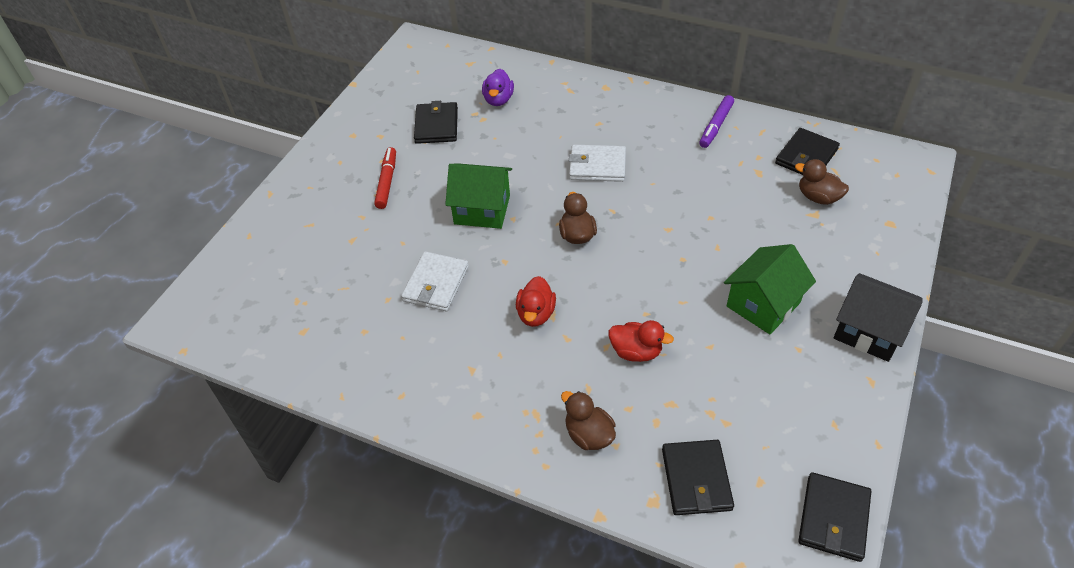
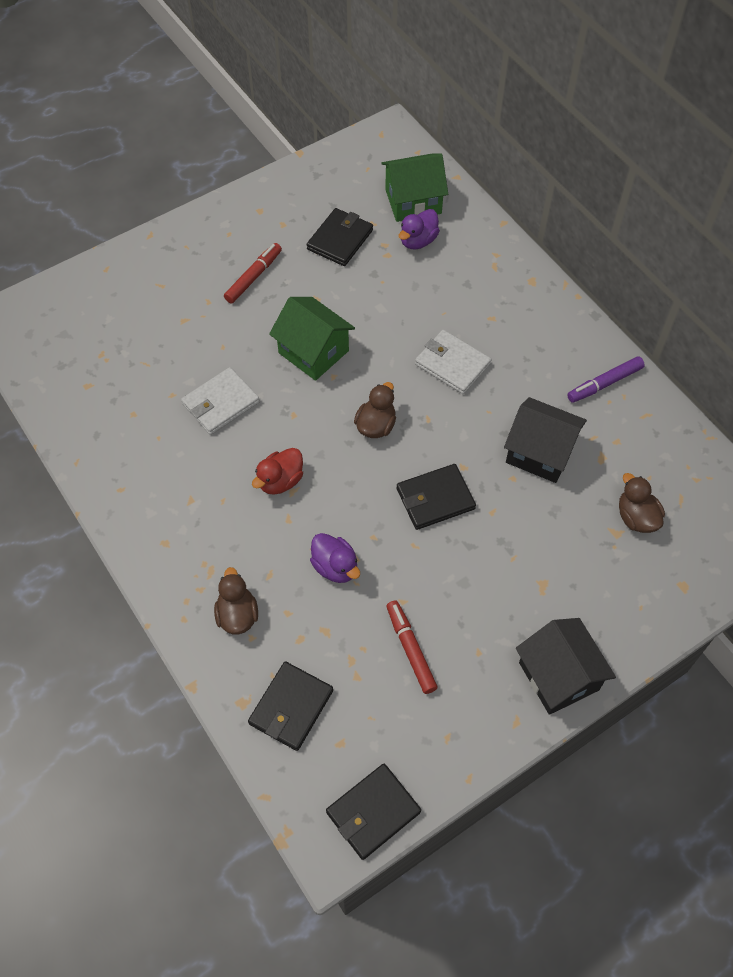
camera: 30 degrees right, 10 degrees up
red duck [609,320,674,362] -> purple duck [310,533,360,583]
green house [724,244,816,334] -> green house moved to [381,153,448,222]
black wallet [775,128,840,175] -> black wallet moved to [397,464,476,530]
none -> red marker [386,600,438,694]
none -> black house [504,397,587,483]

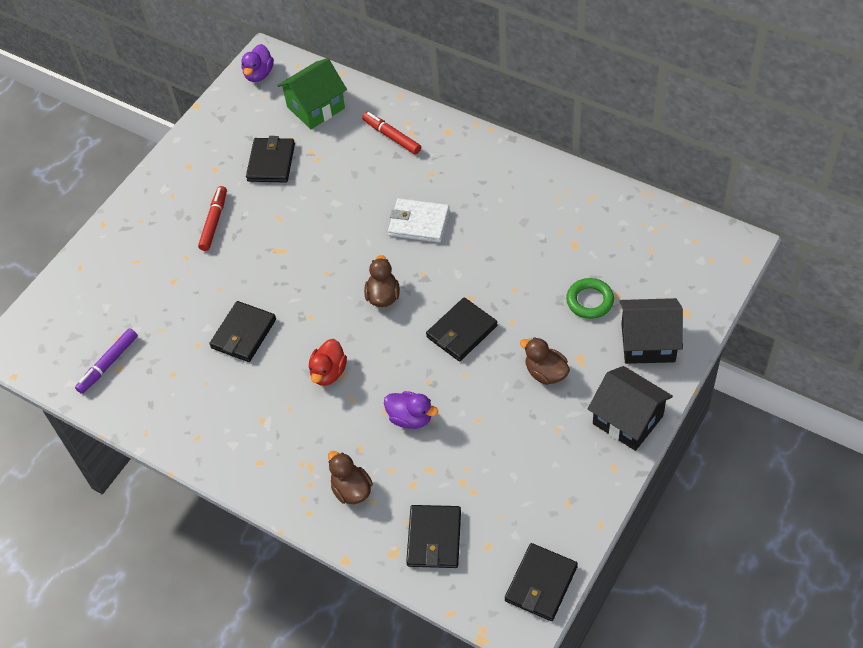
camera: 20 degrees left, 5 degrees down
white wallet [181,367,260,435] -> black wallet [209,301,276,362]
green house [269,297,355,381] -> none
red marker [386,600,438,694] -> red marker moved to [362,112,421,155]
purple duck [399,209,440,249] -> purple duck moved to [241,44,274,82]
black house [504,397,587,483] -> black house moved to [620,298,683,364]
purple marker [567,356,645,403] -> purple marker moved to [75,328,138,394]
brown duck [619,473,665,533] -> brown duck moved to [520,337,570,385]
none -> green ring [566,278,614,319]

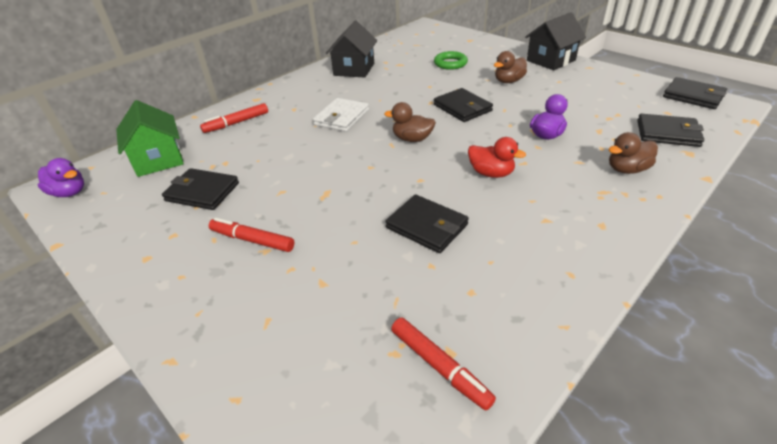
camera: 80 degrees left, 15 degrees down
purple marker [75,328,138,394] -> red marker [391,317,496,411]
black house [620,298,683,364] -> black house moved to [325,21,377,78]

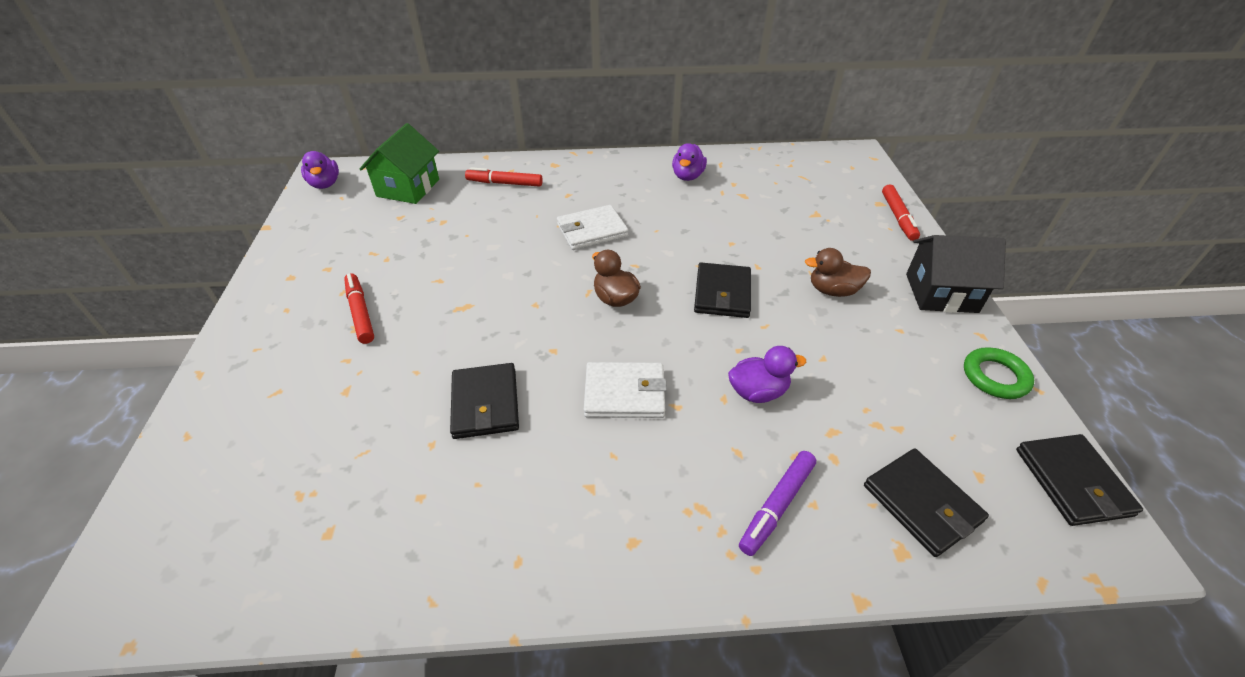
camera: 40 degrees right, 5 degrees up
black wallet [162,168,239,210] -> none
black house [325,21,377,78] -> purple duck [672,143,707,181]
red marker [391,317,496,411] -> red marker moved to [882,185,920,241]
green ring [434,51,468,70] -> green ring moved to [964,347,1034,399]
red duck [468,137,526,178] -> white wallet [584,362,667,418]
brown duck [609,132,658,174] -> purple marker [739,451,816,556]

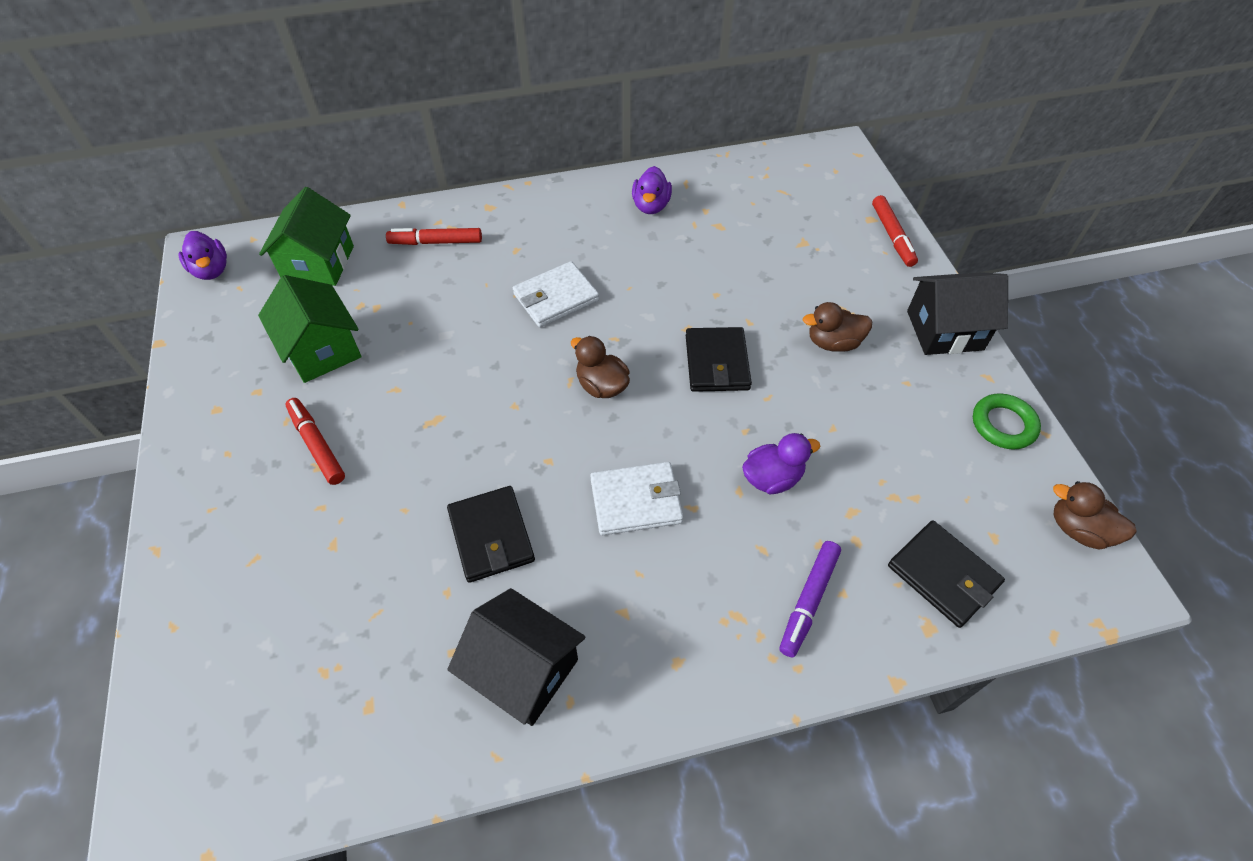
camera: 10 degrees left, 10 degrees up
black wallet [1016,434,1143,526] -> brown duck [1053,481,1136,550]
none -> green house [258,275,362,383]
none -> black house [447,588,585,726]

